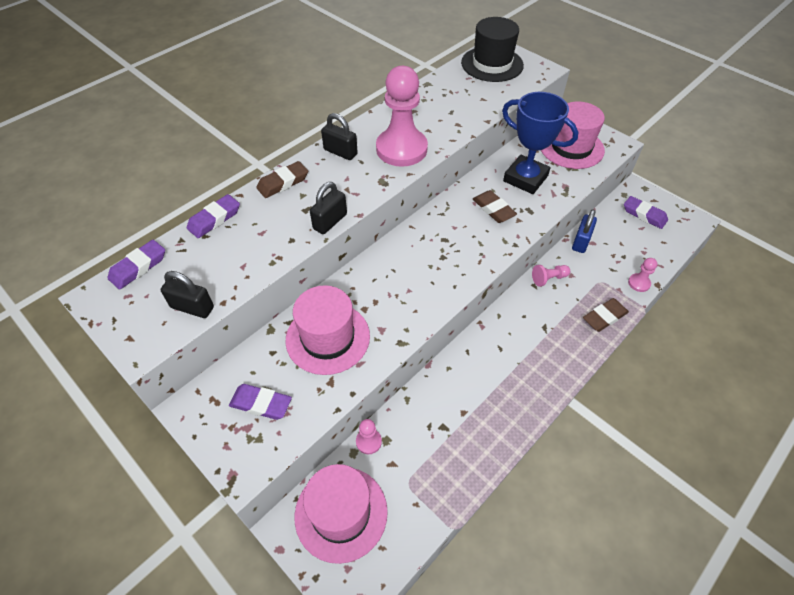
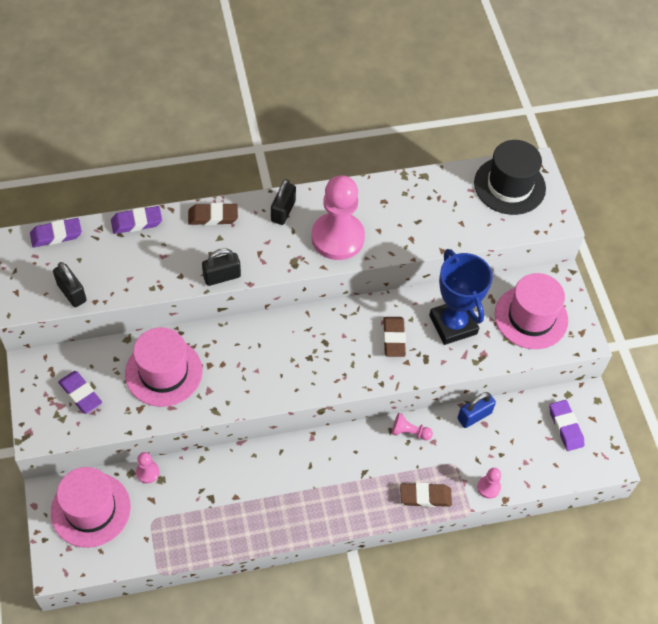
camera: 30 degrees right, 5 degrees up
black padlock [321,113,358,160] -> black padlock turned 45 degrees clockwise [271,179,296,225]

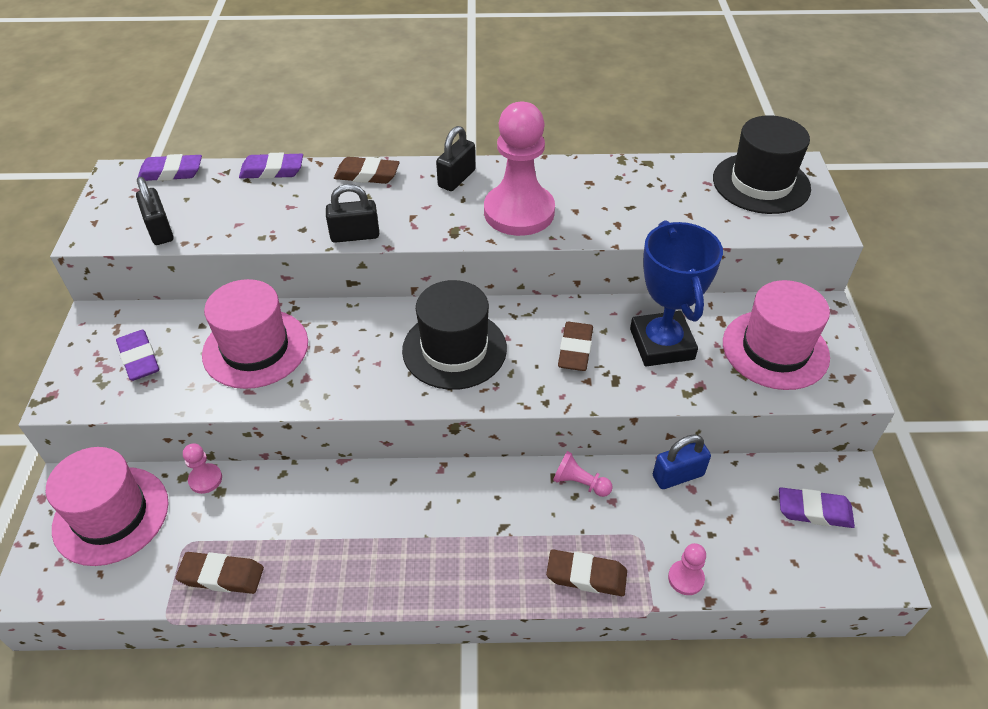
camera: 15 degrees right, 10 degrees down
purple eraser [549,400,585,451] -> purple eraser turned 75 degrees counterclockwise [779,487,855,528]
none -> brown eraser [175,552,264,594]
none -> black hat [402,280,507,390]

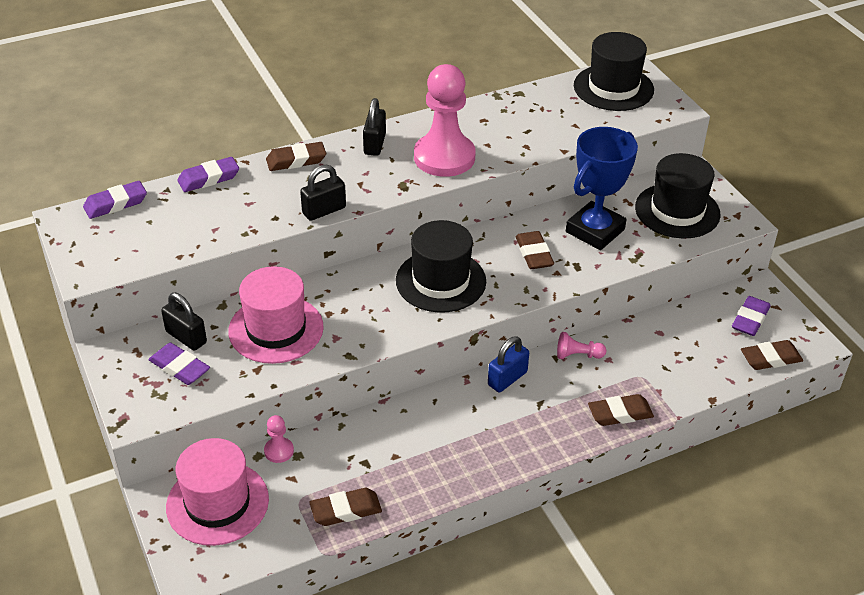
camera: 25 degrees left, 5 degrees down
black padlock [136,177,173,245] -> black padlock moved to [161,293,207,351]
blue trophy [630,220,723,366] -> blue trophy turned 75 degrees clockwise [566,127,638,250]
blue padlock [653,434,711,489] -> blue padlock moved to [488,336,529,392]
pink pawn [668,543,706,595] -> none
pink hat [723,280,830,390] -> black hat [635,153,721,238]
purple eraser [779,487,855,528] -> purple eraser turned 45 degrees counterclockwise [732,296,771,336]
none -> brown eraser [741,340,803,370]

